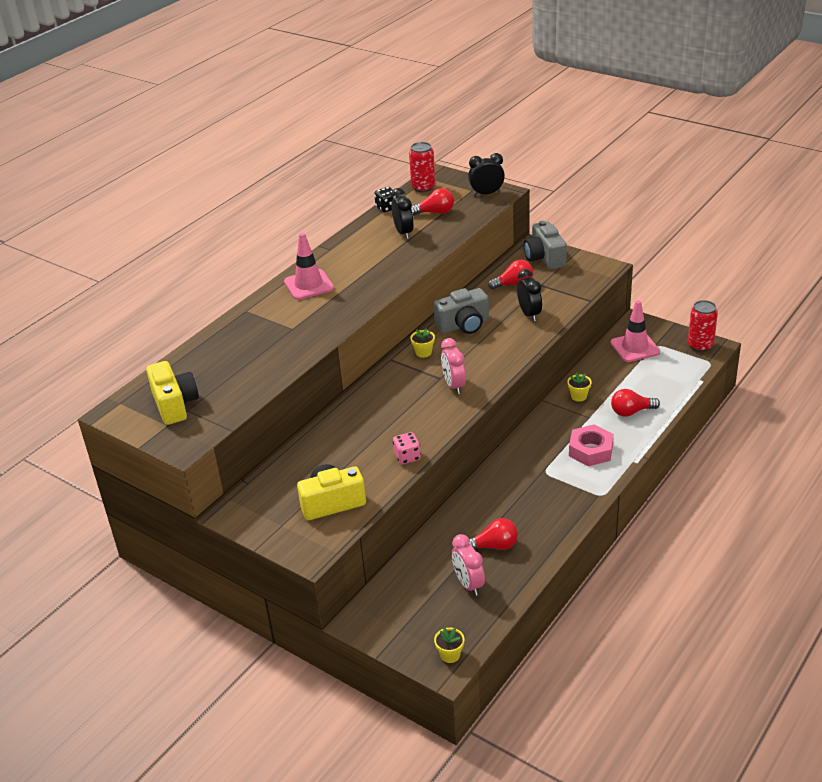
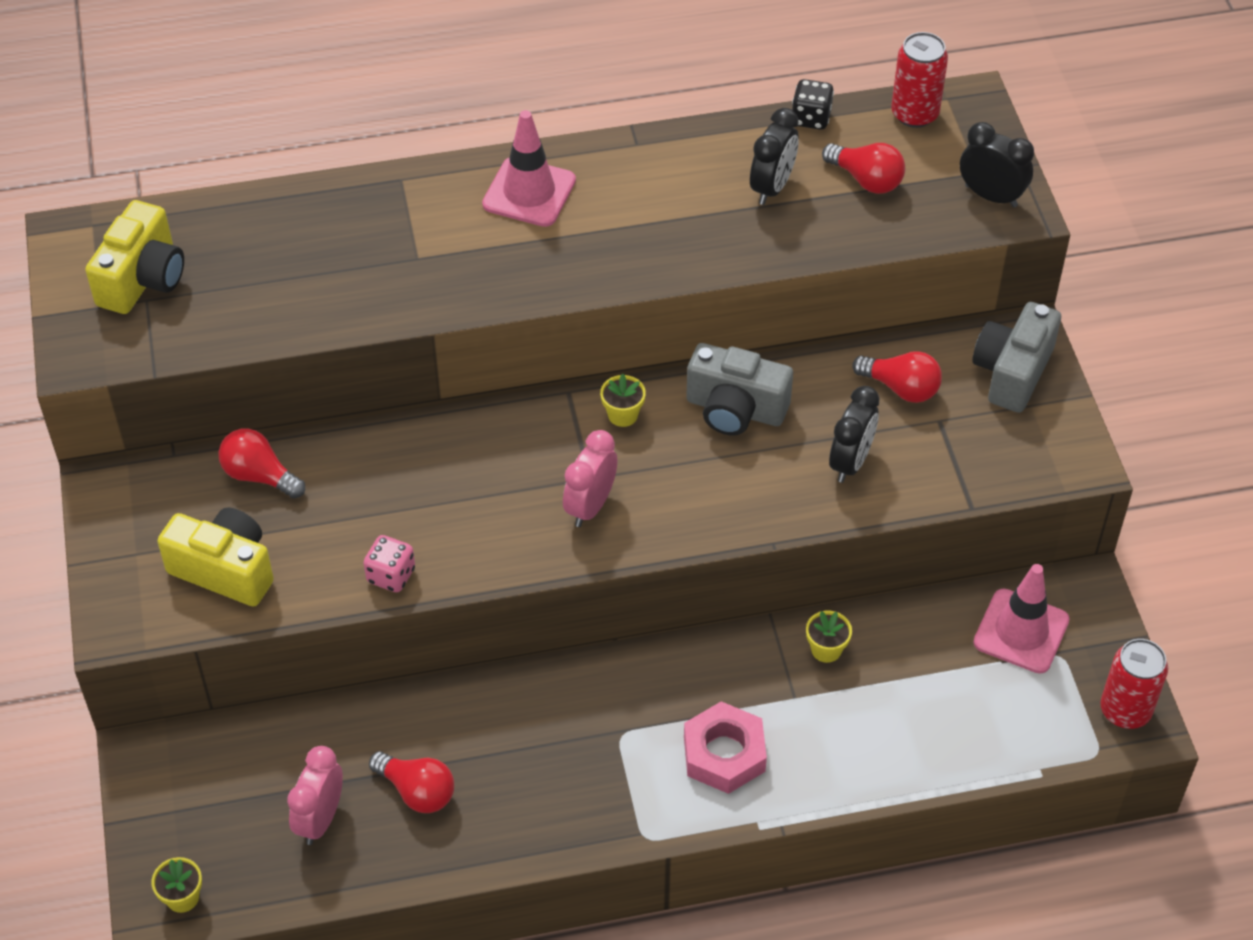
camera: 40 degrees right, 15 degrees up
red light bulb [611,389,660,417] -> red light bulb moved to [219,428,305,499]

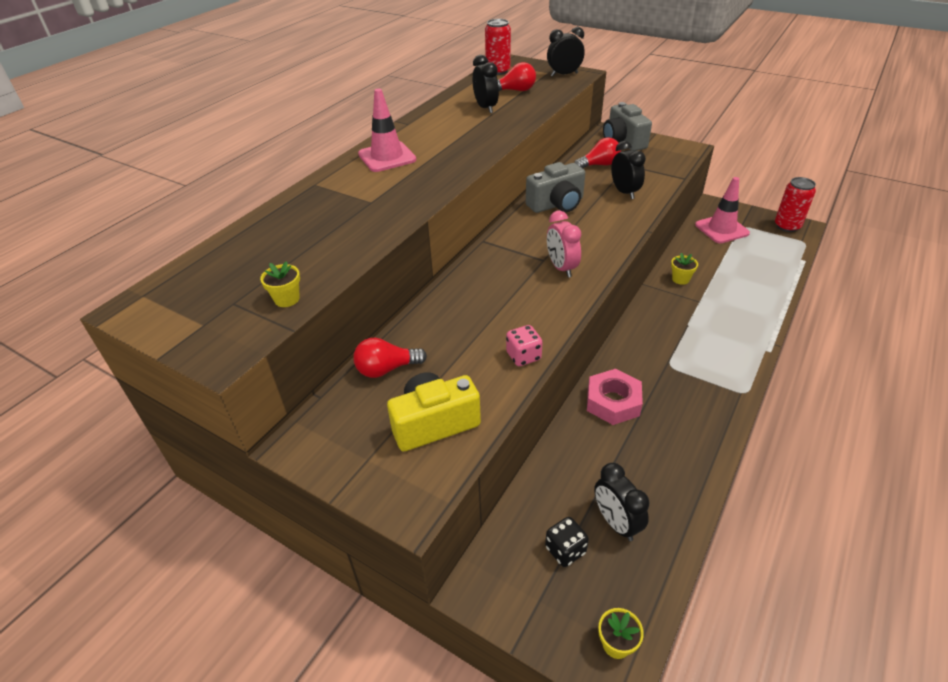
camera: 45 degrees left, 10 degrees down
yellow camera [85,200,184,314] -> none
pink clock [287,746,343,845] -> black clock [594,463,649,541]
red light bulb [369,751,454,813] -> none
yellow flower pot [600,373,646,427] -> yellow flower pot moved to [260,261,300,307]
pink nut [684,701,767,794] -> pink nut moved to [587,369,643,425]
black dice [792,79,834,130] -> black dice moved to [545,517,589,567]

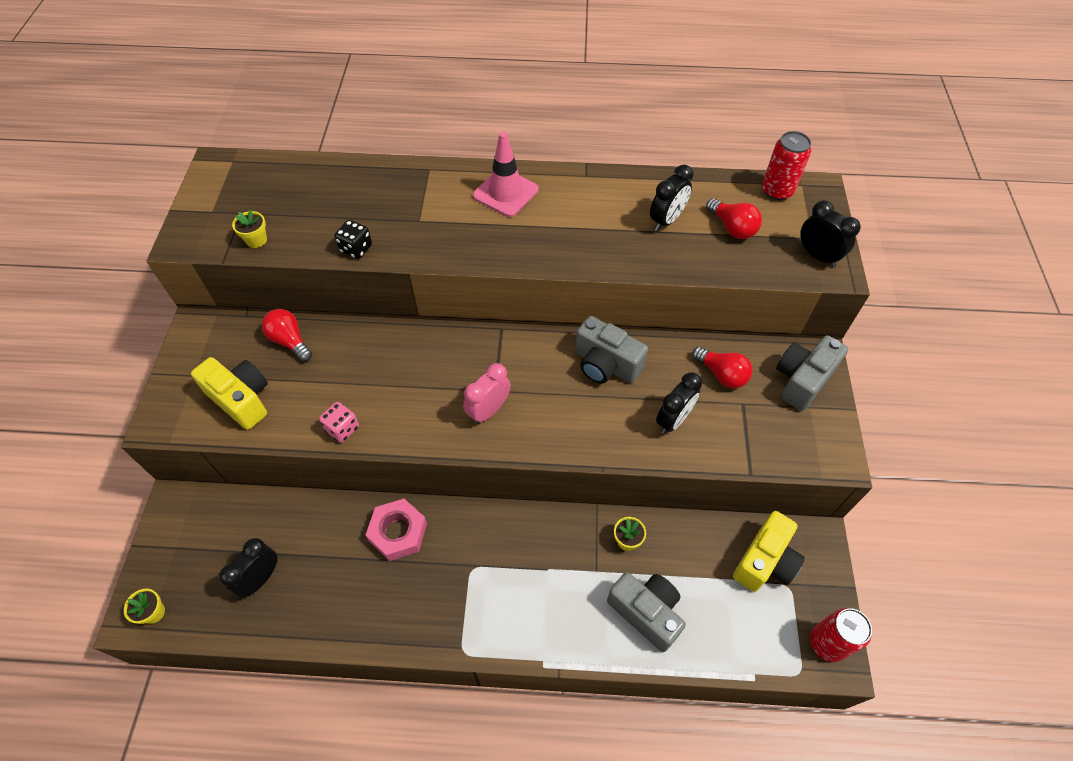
camera: 60 degrees right, 15 degrees up
black dice [545,517,589,567] -> black dice moved to [334,220,372,259]
pink traffic cone [695,177,750,243] -> yellow camera [733,511,805,592]
none -> grey camera [607,572,686,652]

